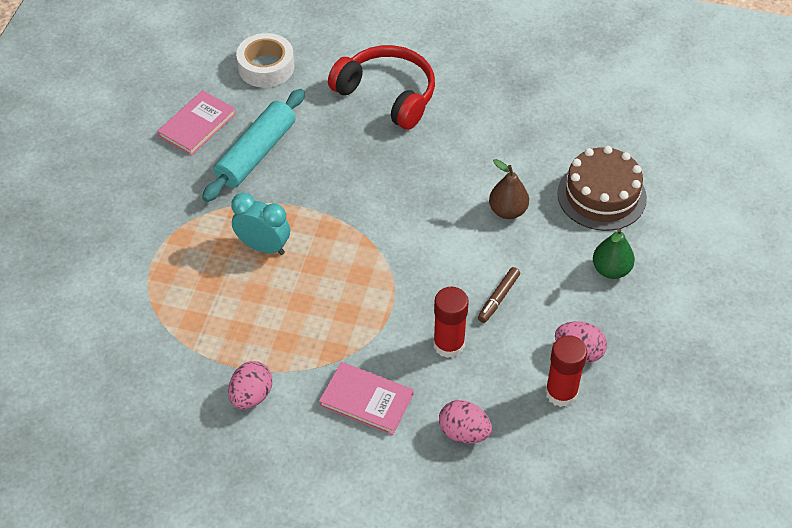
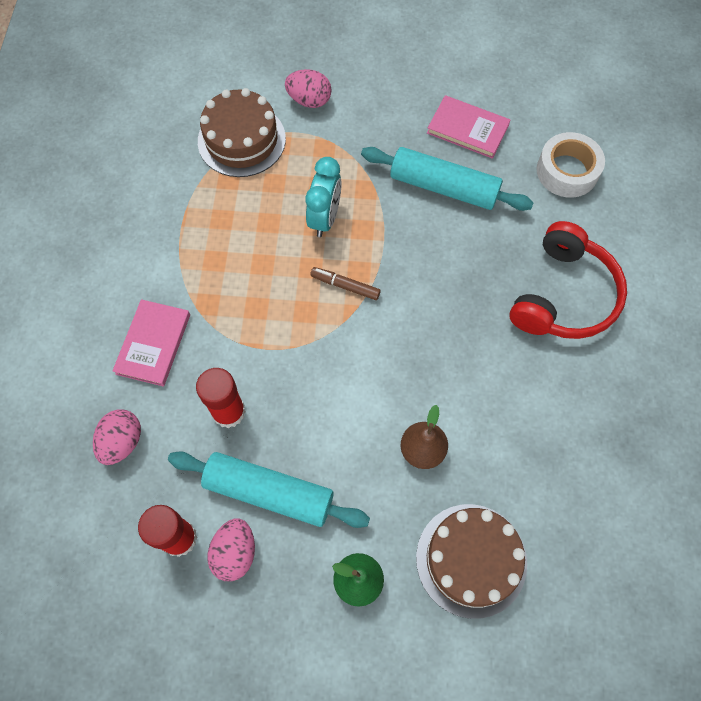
camera: 80 degrees right, 15 degrees up
pink egg [228,361,272,410] -> pink egg moved to [285,69,332,108]
brown marker [478,267,520,323] -> brown marker moved to [310,267,381,300]
none -> turquoise rolling pin [168,451,370,528]
none -> brown cake [198,88,286,177]

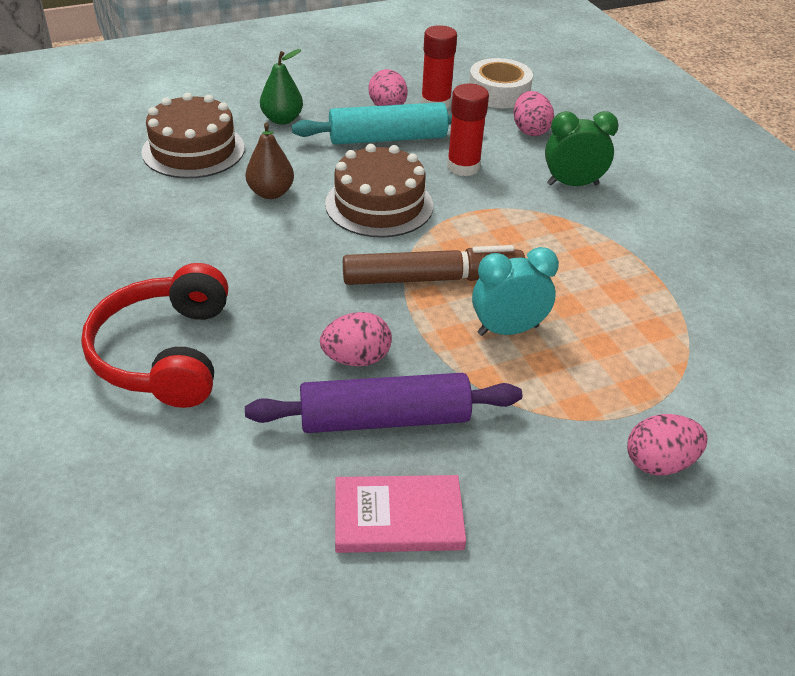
camera: 150 degrees right, 25 degrees down
pink book [113,299,190,387] -> green clock [545,111,619,186]
brown cake [198,88,286,177] -> brown cake moved to [325,144,433,238]
turquoise clock [305,157,342,237] -> turquoise clock turned 90 degrees clockwise [472,247,559,336]
brown marker [310,267,381,300] -> brown marker [343,245,525,285], size x2.02
turquoise rolling pin [361,147,534,211] -> purple rolling pin [245,373,522,433]
white tape [537,132,605,198] -> white tape moved to [469,58,533,108]
none -> pink egg [320,312,392,366]

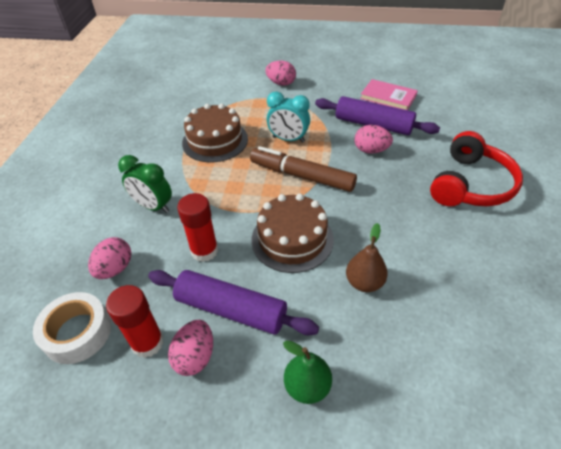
camera: 145 degrees left, 5 degrees up
brown cake [142,93,245,178] -> brown cake moved to [182,104,248,162]
turquoise rolling pin [292,102,452,145] -> purple rolling pin [148,270,319,335]

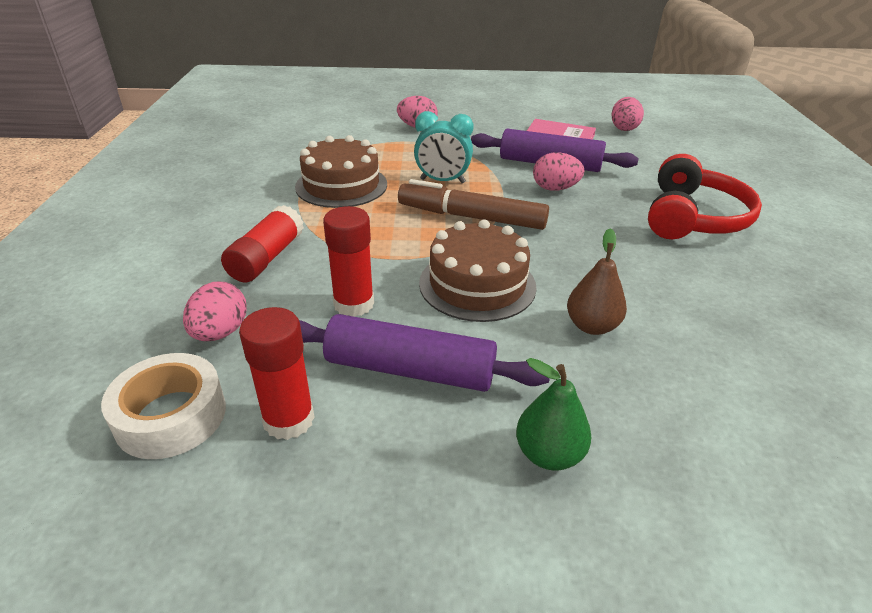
camera: 10 degrees left, 10 degrees down
green clock [118,155,172,213] -> red glue stick [221,205,304,282]
pink egg [168,320,213,376] -> pink egg moved to [611,97,644,131]

